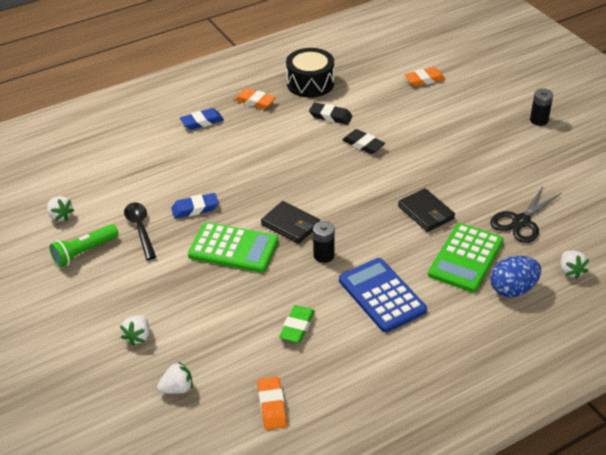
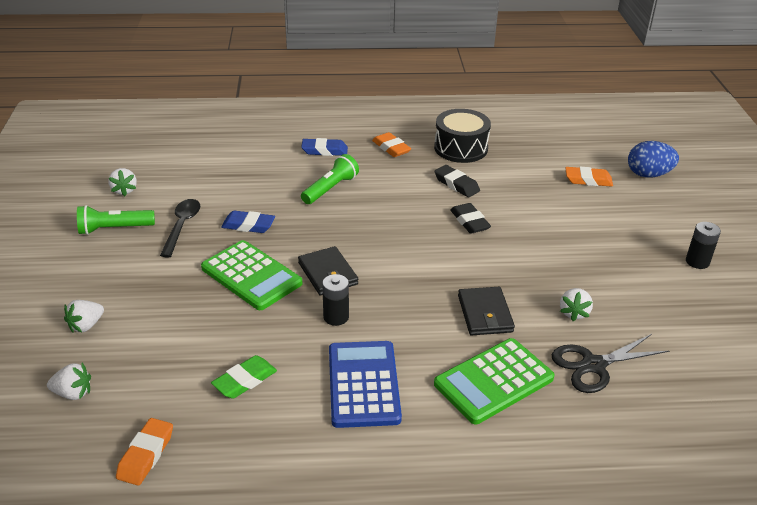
camera: 25 degrees right, 5 degrees down
blue egg [490,256,541,297] -> blue egg moved to [628,141,679,178]
white strawberry [561,251,589,279] -> white strawberry moved to [560,288,593,321]
none -> green flashlight [301,154,359,204]

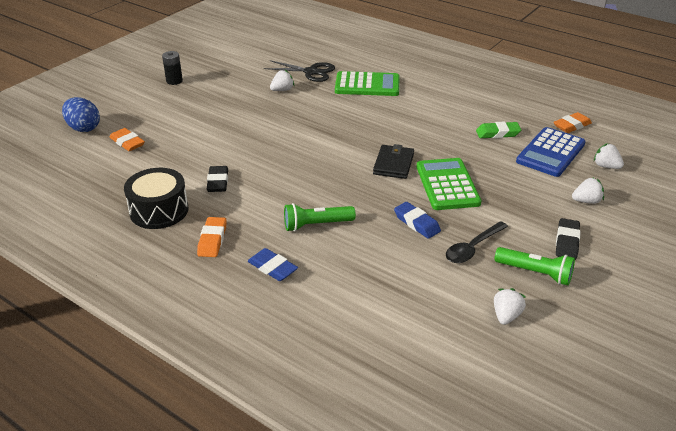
camera: 140 degrees left, 0 degrees up
black battery [322,274,349,326] -> none
blue calculator [329,341,402,428] -> blue calculator moved to [516,127,585,177]
black eraser [450,203,491,234] -> black eraser moved to [556,218,581,260]
black wallet [458,287,515,335] -> none

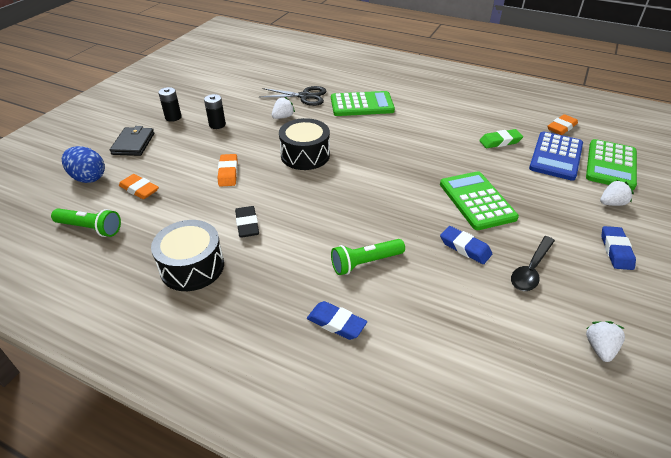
camera: 10 degrees left, 5 degrees up
orange eraser [197,217,227,257] -> orange eraser moved to [218,154,238,187]
black wallet [373,144,414,179] -> black wallet moved to [110,126,154,156]
green flashlight [495,247,575,286] -> green flashlight moved to [51,208,121,237]
black eraser [556,218,581,260] -> blue eraser [601,226,636,270]
white strawberry [594,143,624,169] -> green calculator [586,139,637,190]
none -> black battery [204,94,226,129]
none -> black drum [279,118,330,170]

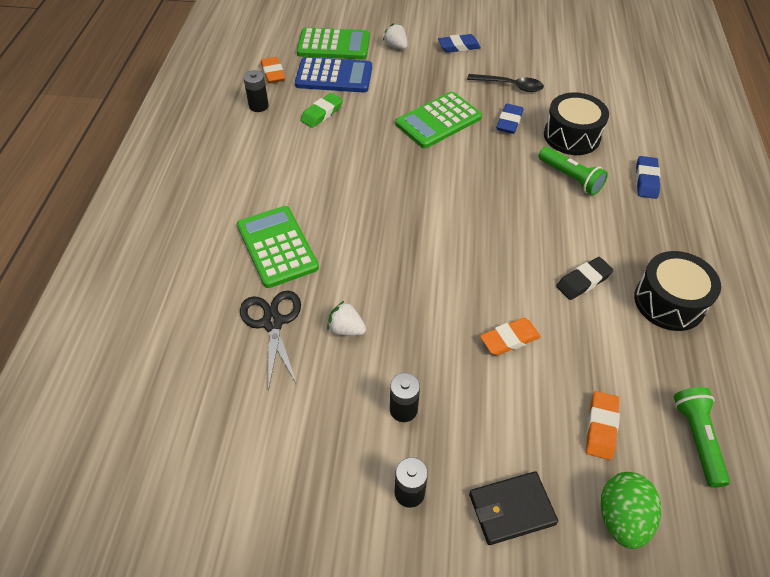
camera: 110 degrees left, 10 degrees up
blue egg [62,146,105,183] -> green egg [601,472,661,549]
black drum [279,118,330,170] -> black drum moved to [544,92,609,155]
green eraser [479,129,523,148] -> green eraser turned 75 degrees clockwise [300,93,343,128]
orange eraser [548,114,578,135] -> orange eraser turned 45 degrees clockwise [261,57,285,84]
white strawberry [586,321,625,362] -> none
none -> black battery [243,70,269,112]

